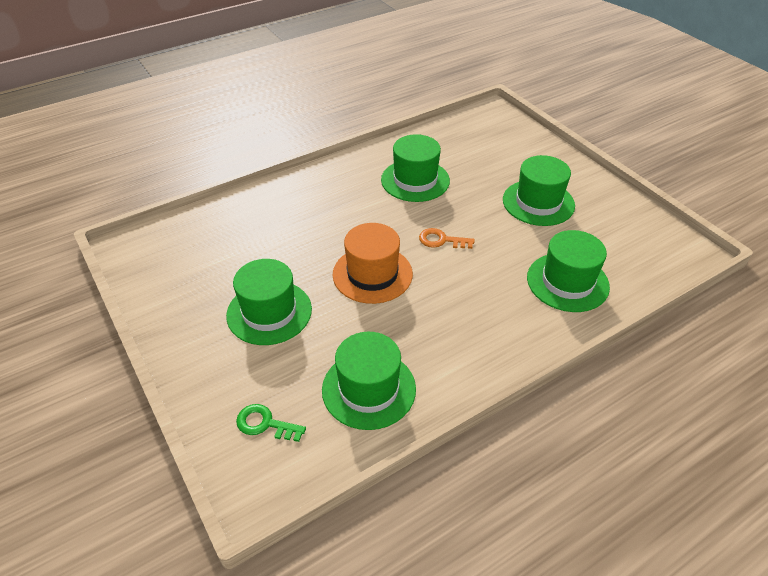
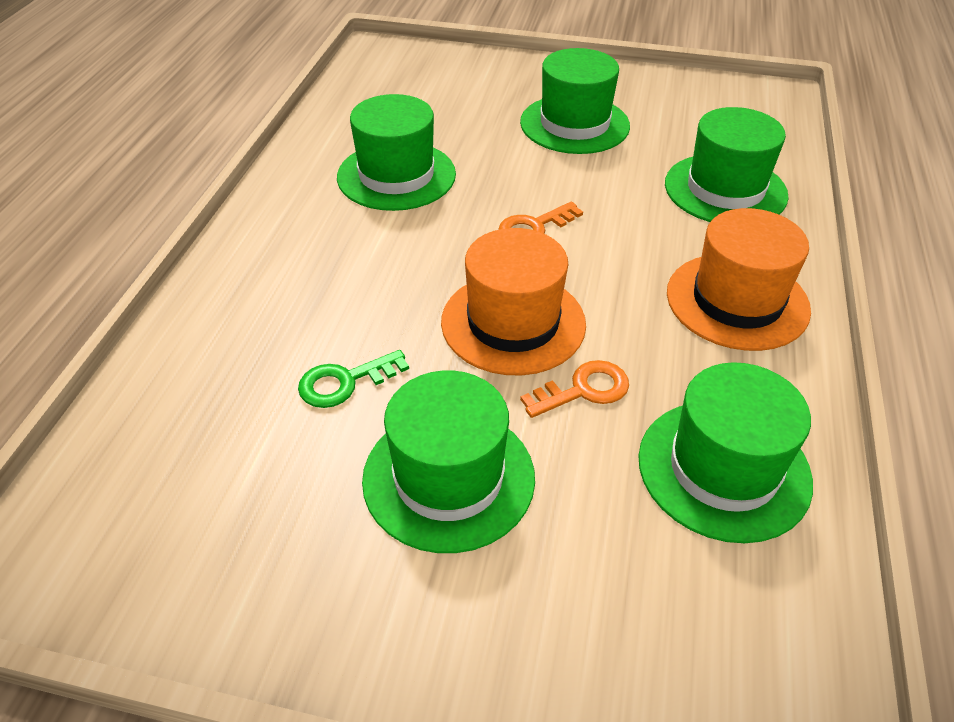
camera: 45 degrees left, 0 degrees up
green key [236,404,306,442] -> green key moved to [298,350,409,408]
none -> orange key [520,360,629,418]
none -> orange hat [667,208,811,351]

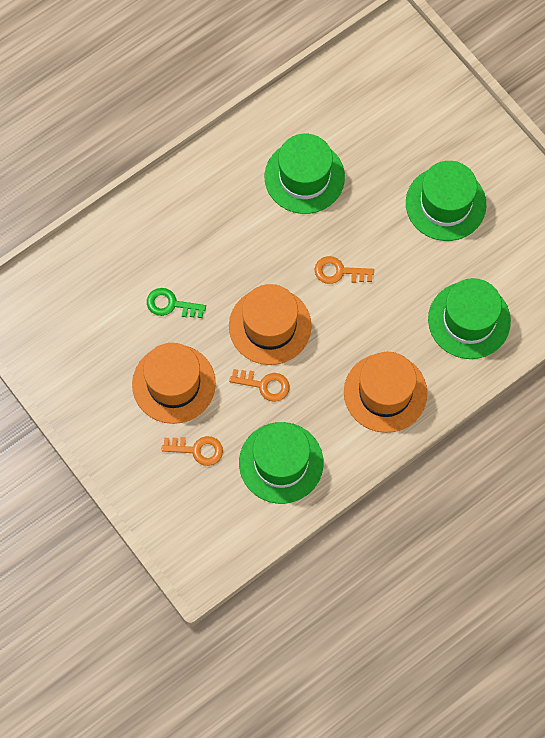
camera: 40 degrees right, 25 degrees up
green hat [362,371,535,553] -> orange hat [132,343,216,424]
none -> orange key [162,436,223,466]

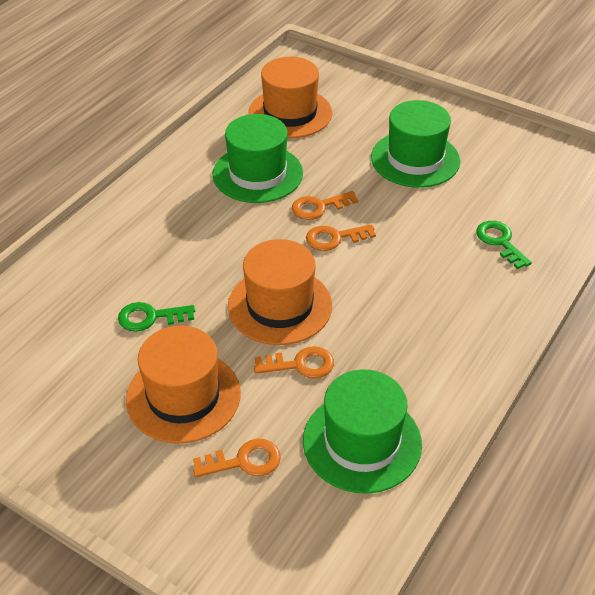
camera: 20 degrees left, 25 degrees down
orange hat [344,352,427,433] -> orange hat moved to [248,57,332,138]
green hat [428,278,511,359] -> green key [476,221,532,269]
none -> orange key [292,191,358,220]

